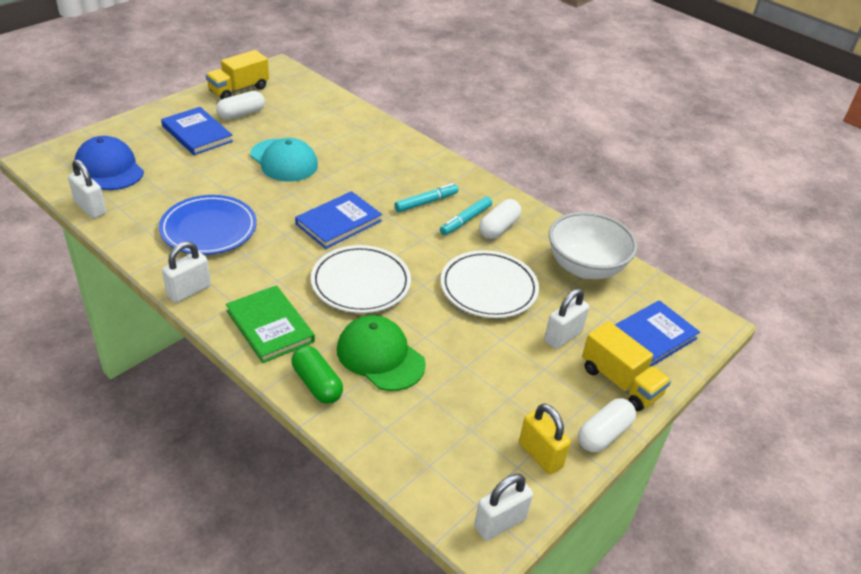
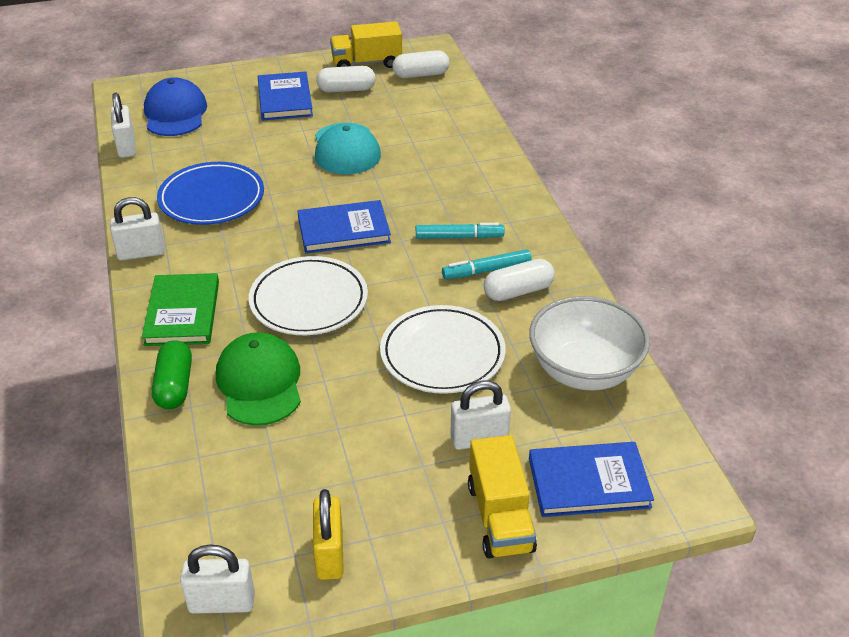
camera: 35 degrees right, 0 degrees up
white capsule [578,398,636,452] -> white capsule moved to [392,50,450,78]

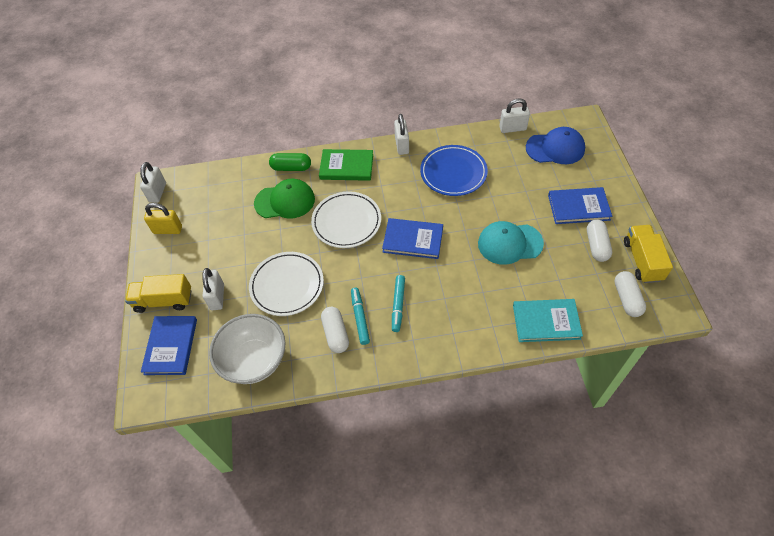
camera: 100 degrees right, 15 degrees up
blue book [298,200,391,254] -> blue book turned 75 degrees counterclockwise [382,218,443,259]
none -> turquoise book [513,299,583,342]

